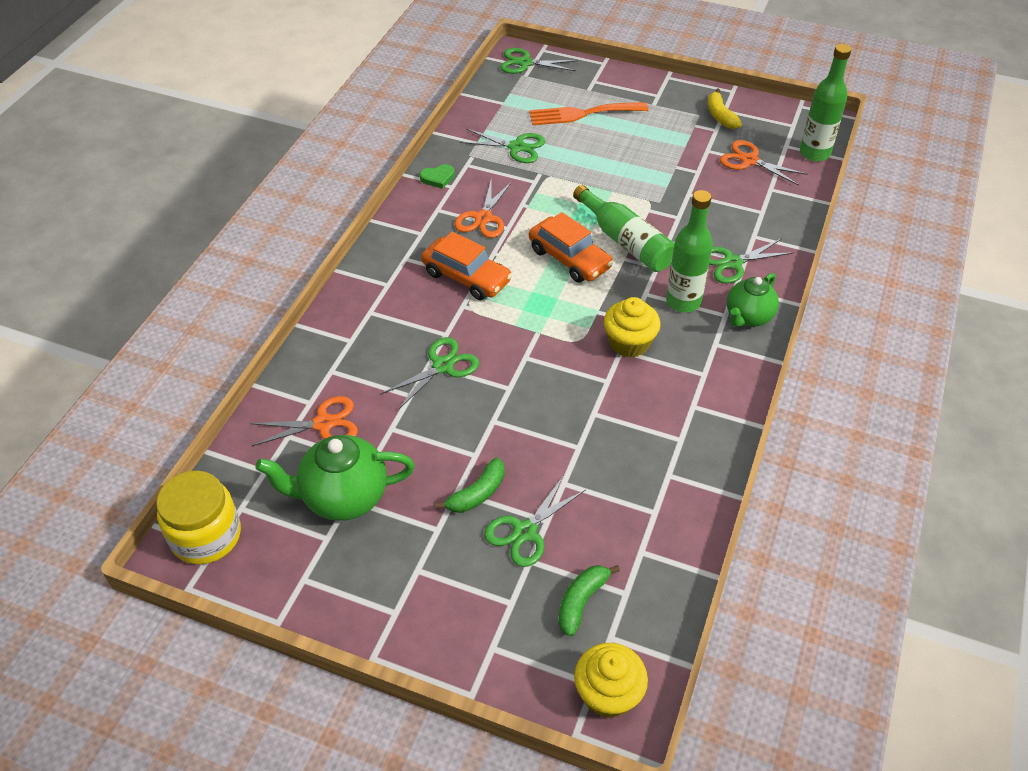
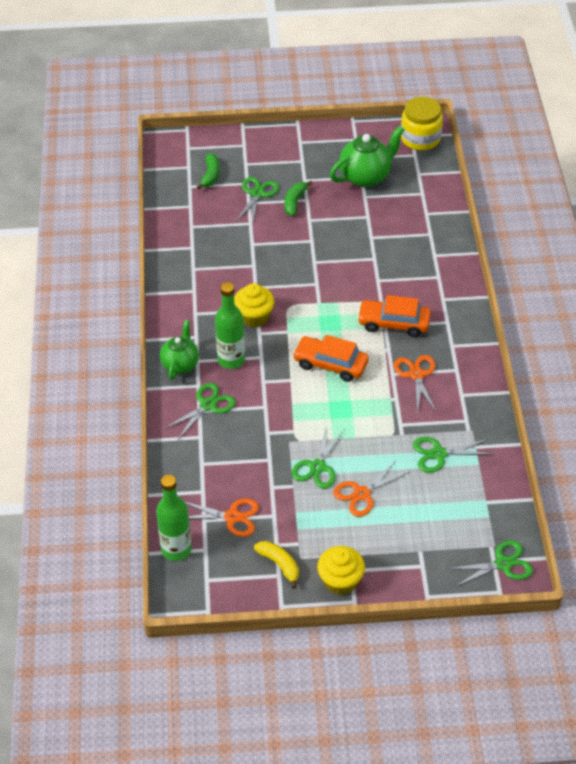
camera: 155 degrees right, 0 degrees up
orange scissors [250,396,358,446] -> orange scissors moved to [333,460,410,517]
green scissors [381,337,479,410] -> green scissors moved to [292,424,345,489]
green heart [420,164,455,189] -> none
orange fork [529,102,649,125] -> none
green bottle [573,185,675,272] -> none
yellow cupcake [574,643,648,719] -> yellow cupcake moved to [317,546,365,595]

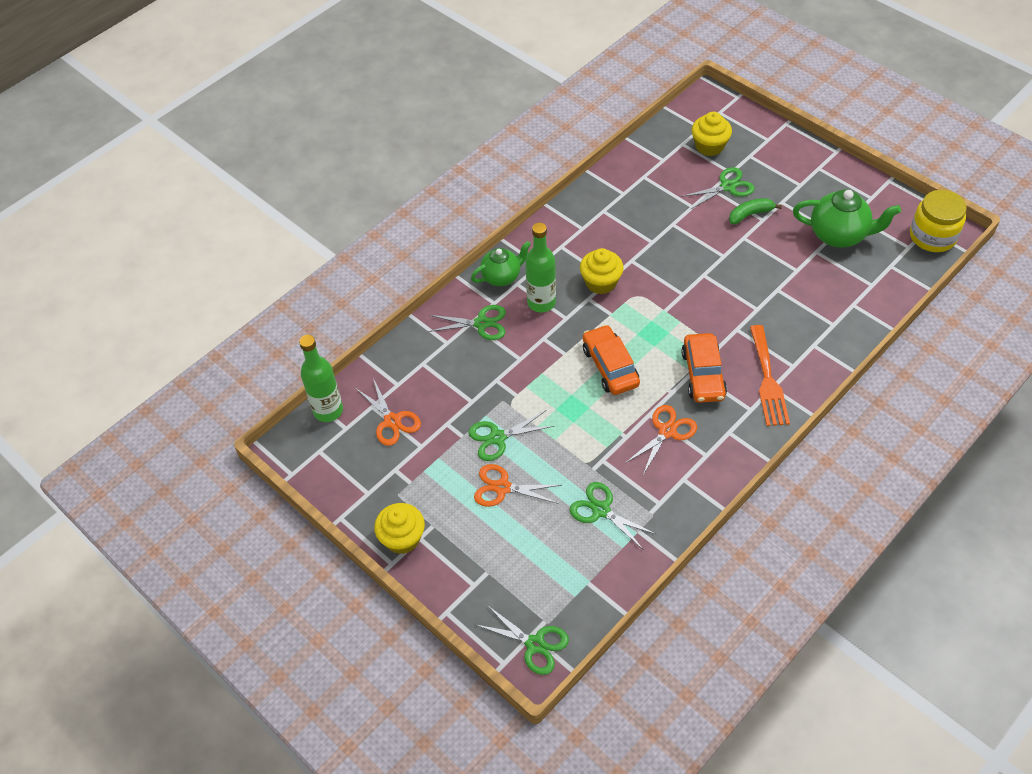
camera: 50 degrees right, 5 degrees up
green banana [197,153,220,190] -> yellow cupcake [692,112,732,156]
yellow banana [254,541,299,589] -> none
orange car [357,295,431,337] -> orange car turned 150 degrees counterclockwise [681,333,727,403]
none -> orange fork [750,325,790,426]

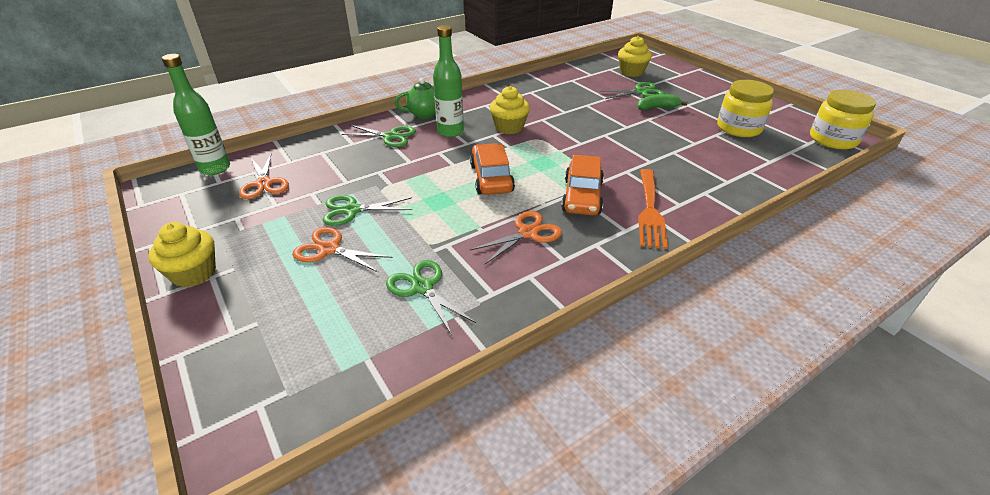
camera: 10 degrees right, 15 degrees down
green scissors [476,605,569,675] -> none
green teapot [793,189,901,248] -> yellow jar [717,80,774,137]

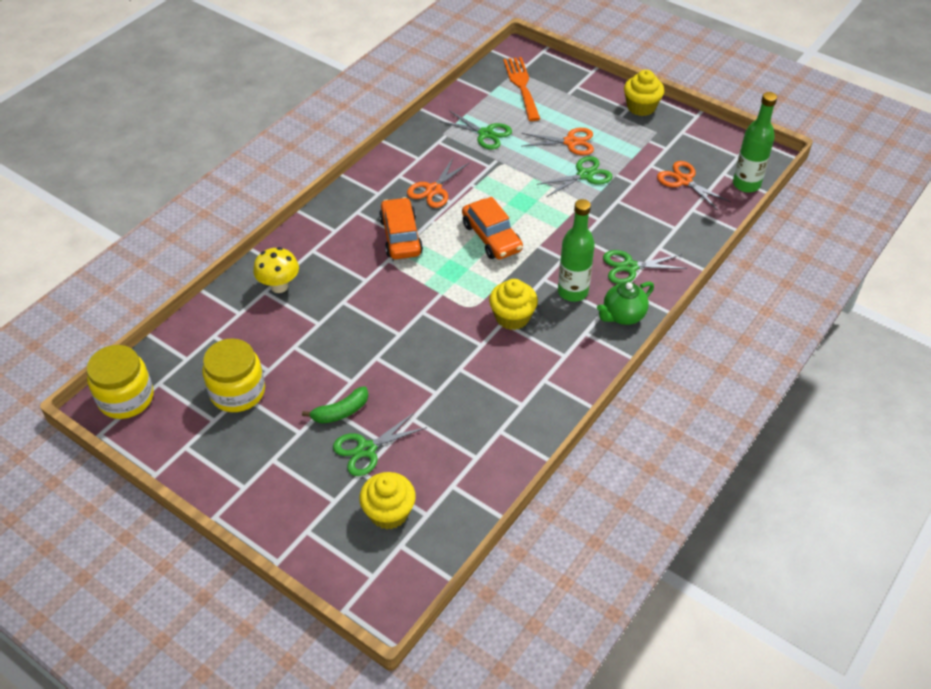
camera: 160 degrees right, 10 degrees up
orange fork [638,169,668,249] -> orange fork moved to [503,57,540,121]
none -> yellow mushroom [253,247,299,293]

